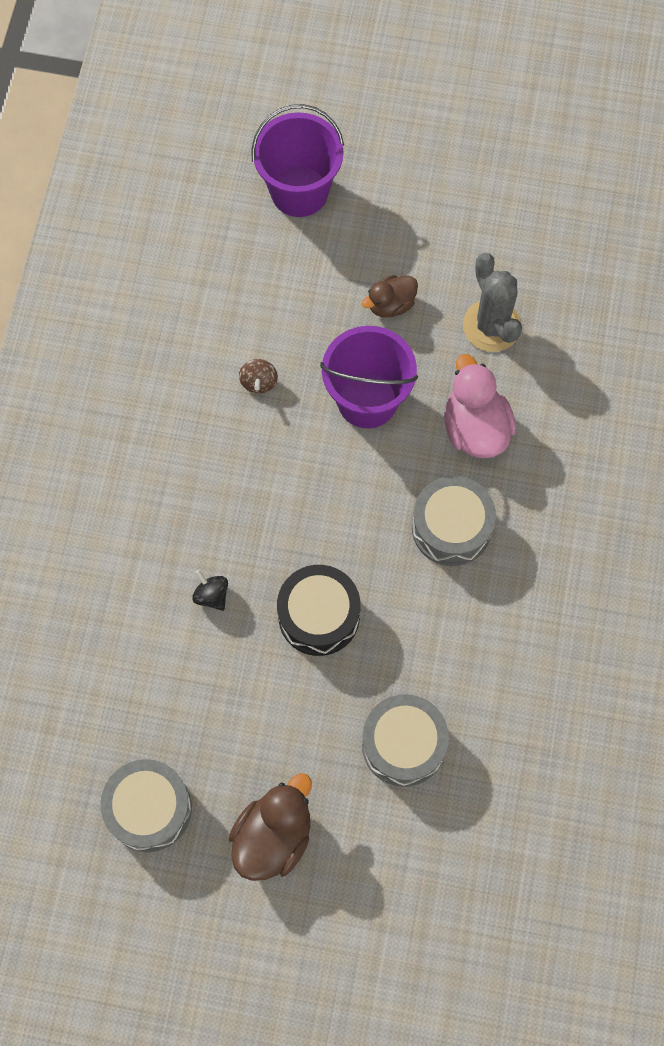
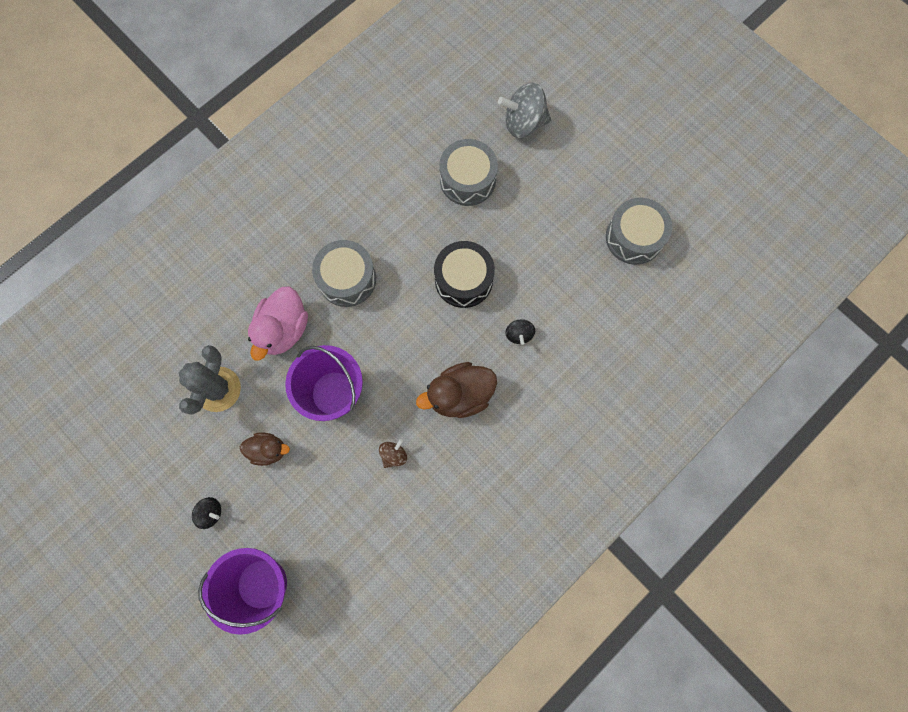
camera: 145 degrees left, 5 degrees up
brown duck [229,773,312,881] -> brown duck moved to [416,362,497,418]
none -> black spinning top [192,497,221,529]
none -> grey spinning top [498,83,551,138]

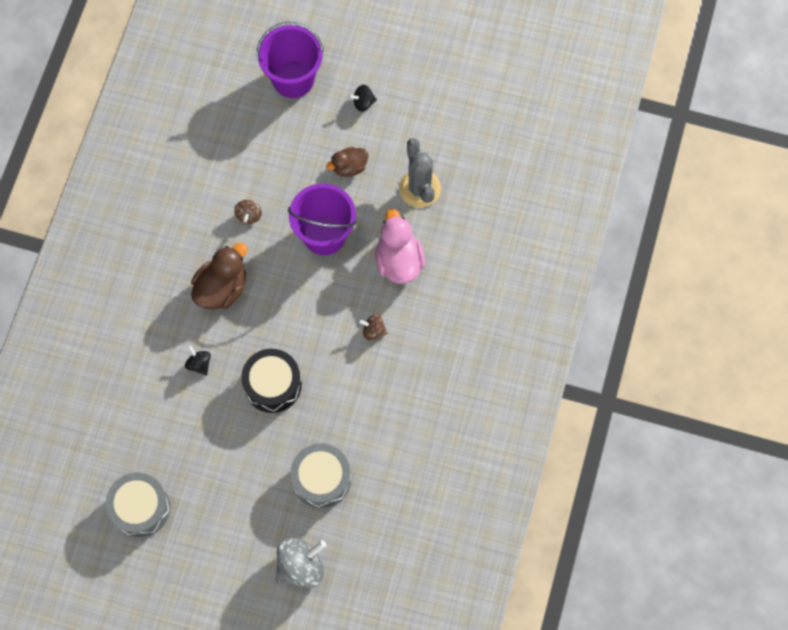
camera: 150 degrees right, 5 degrees down
grey drum [312,240,376,307] -> brown spinning top [358,314,387,340]

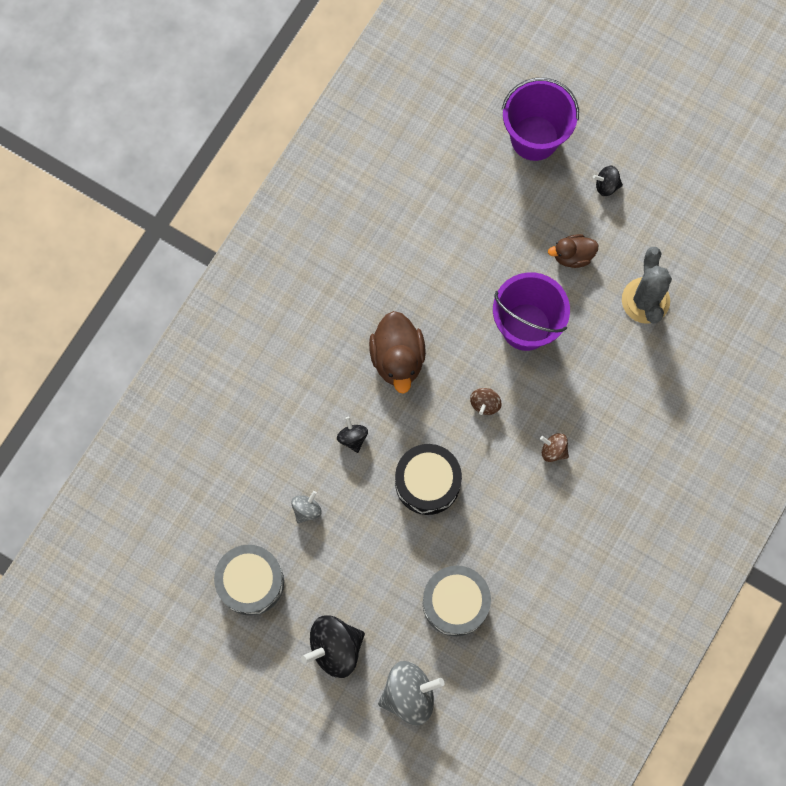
camera: 15 degrees right, 5 degrees up
brown duck [191,243,247,310] -> brown duck turned 120 degrees clockwise [369,311,426,394]
brown spinning top [234,200,262,224] -> brown spinning top moved to [470,388,502,415]
pink duck [375,209,425,284] -> none
none -> grey spinning top [291,491,322,524]
none -> black spinning top [301,615,365,678]

